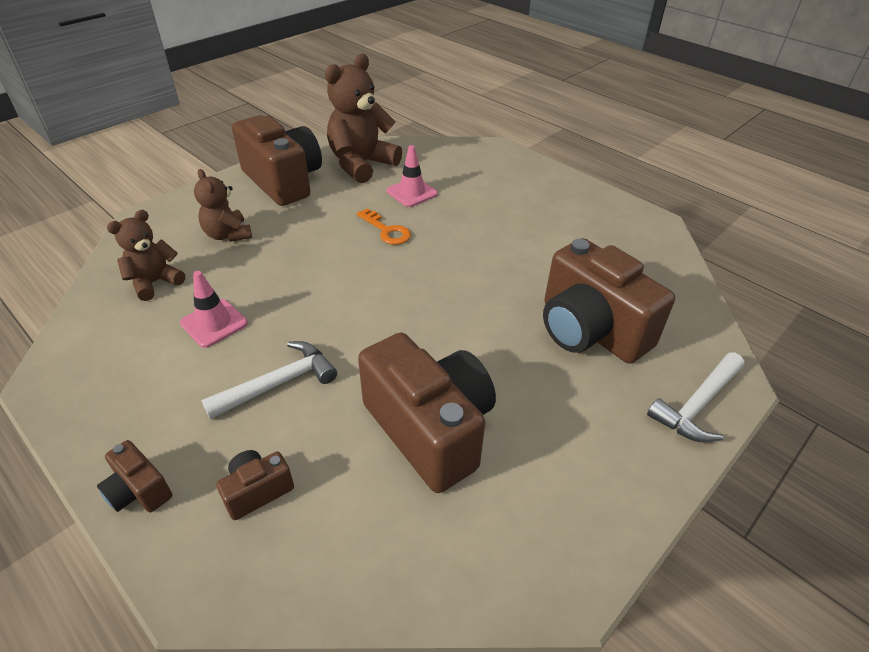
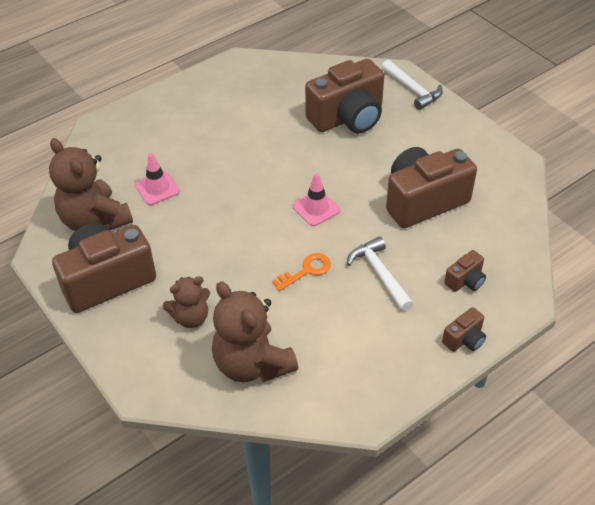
camera: 80 degrees left, 5 degrees up
brown teddy bear [107,210,185,301] -> brown teddy bear [212,281,298,382], size x1.71
pink traffic cone [180,271,248,348] -> pink traffic cone moved to [293,173,341,226]
brown camera [216,450,294,520] -> brown camera turned 105 degrees counterclockwise [444,250,486,292]
orange key [357,208,411,245] -> orange key moved to [272,253,331,291]

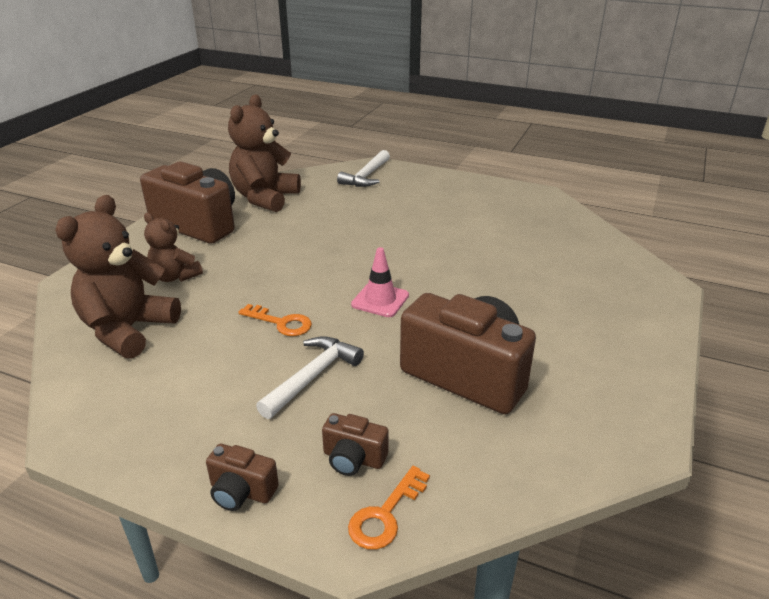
camera: 60 degrees right, 15 degrees down
pink traffic cone [135,153,180,205] -> none
brown camera [305,59,384,133] -> none
white hammer [382,60,443,110] -> white hammer moved to [337,150,390,187]
none -> orange key [348,466,430,550]

